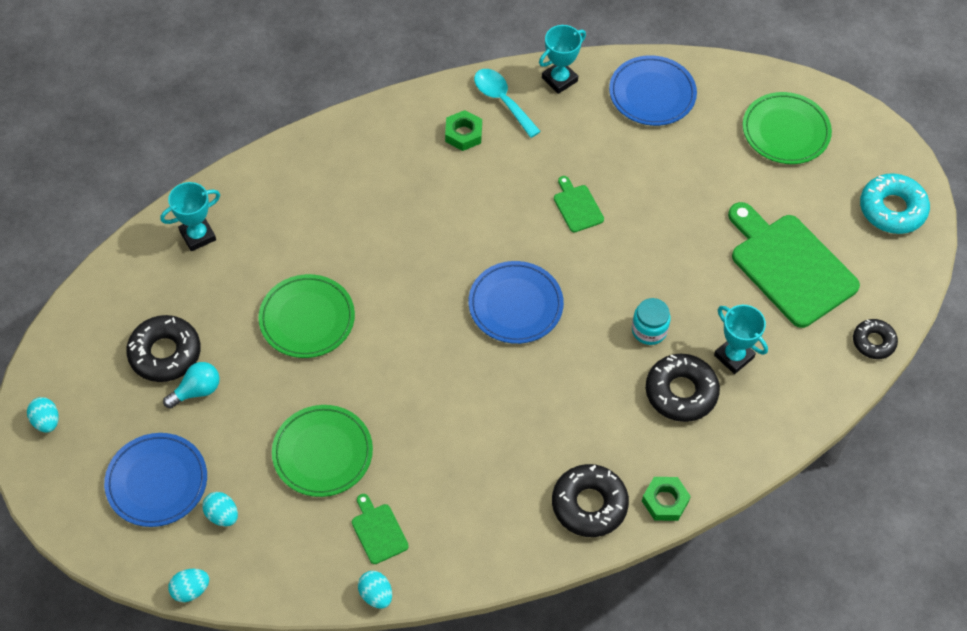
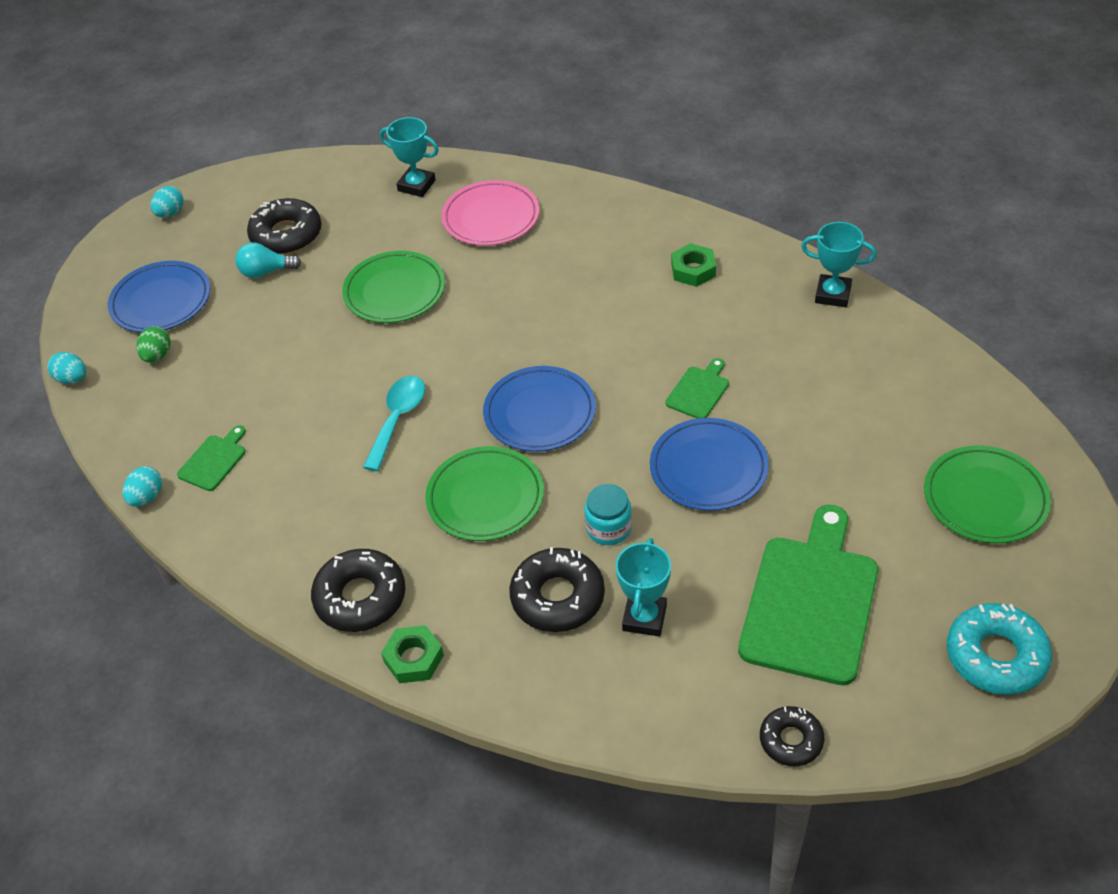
camera: 60 degrees right, 10 degrees down
turquoise light bulb [163,362,220,409] -> turquoise light bulb turned 150 degrees clockwise [235,243,302,278]
turquoise egg [202,492,238,526] -> green egg [137,326,171,362]
green plate [272,405,373,497] -> green plate moved to [425,446,544,541]
turquoise spoon [474,69,541,138] -> turquoise spoon moved to [363,376,425,471]
blue plate [609,55,697,126] -> blue plate moved to [650,418,769,511]
none -> pink plate [441,180,539,246]

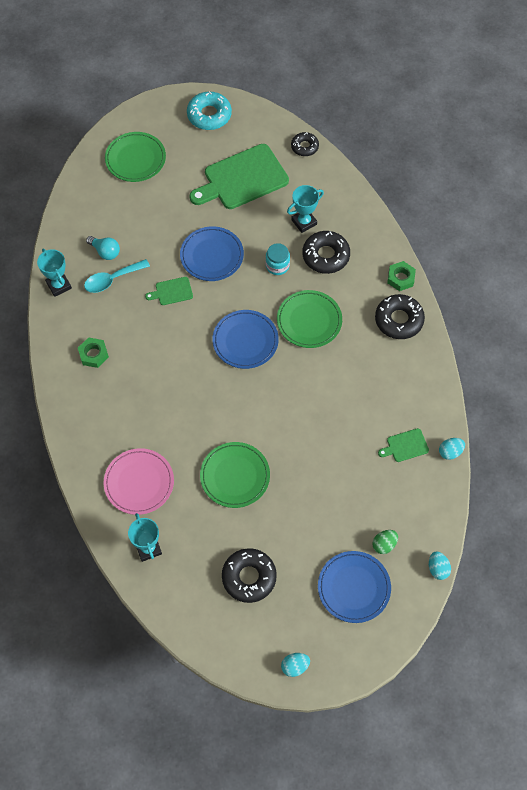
camera: 140 degrees left, 15 degrees up
turquoise light bulb [235,243,302,278] -> turquoise light bulb moved to [86,236,120,260]
turquoise spoon [363,376,425,471] -> turquoise spoon moved to [84,259,150,293]

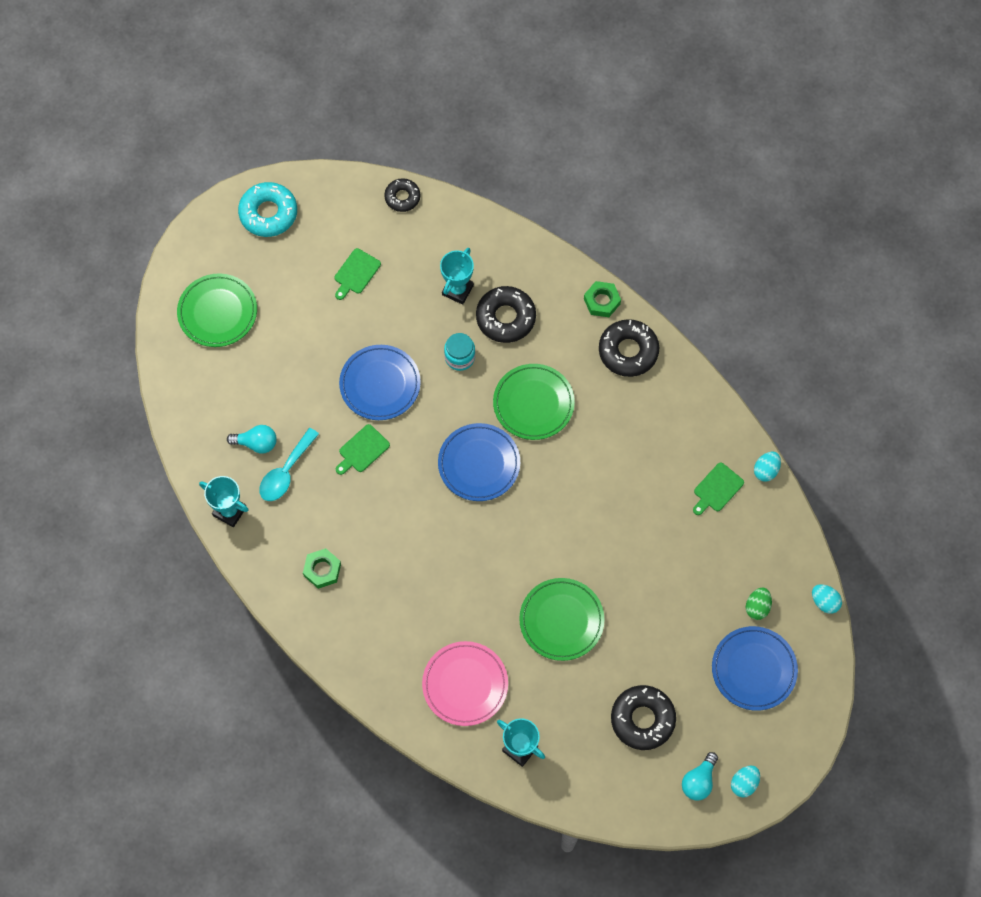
camera: 30 degrees left, 5 degrees up
green cutting board [189,144,289,209] -> green cutting board [334,248,381,300], size x0.45
none -> turquoise light bulb [682,752,718,800]

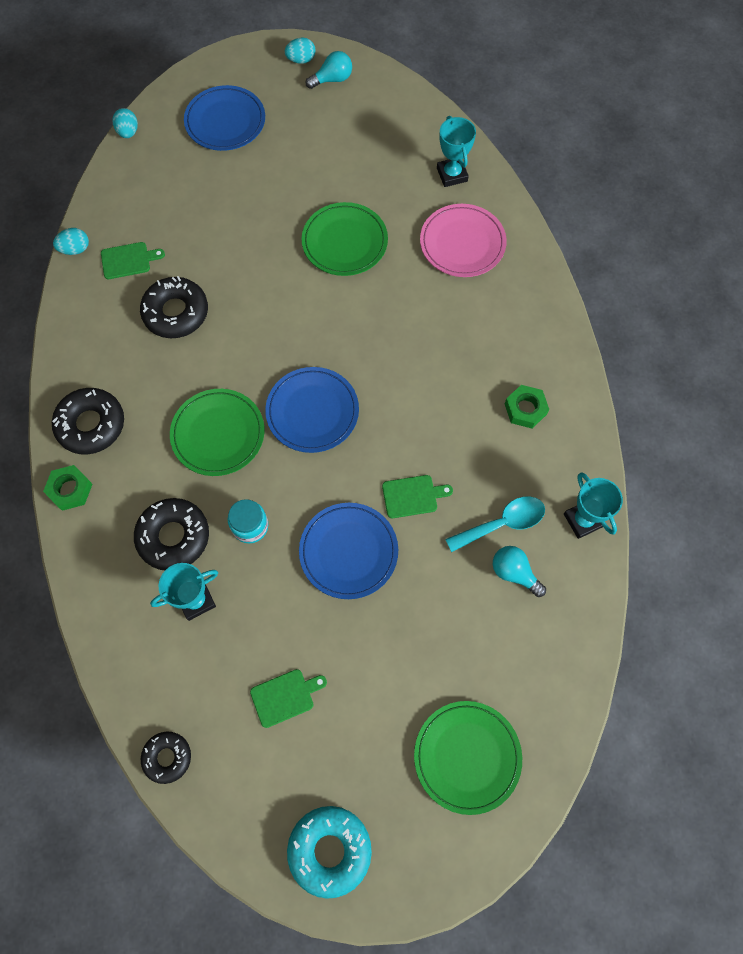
camera: 145 degrees left, 0 degrees up
black donut [611,685,676,750] -> black donut moved to [140,276,208,338]
green egg [746,587,772,620] -> none

